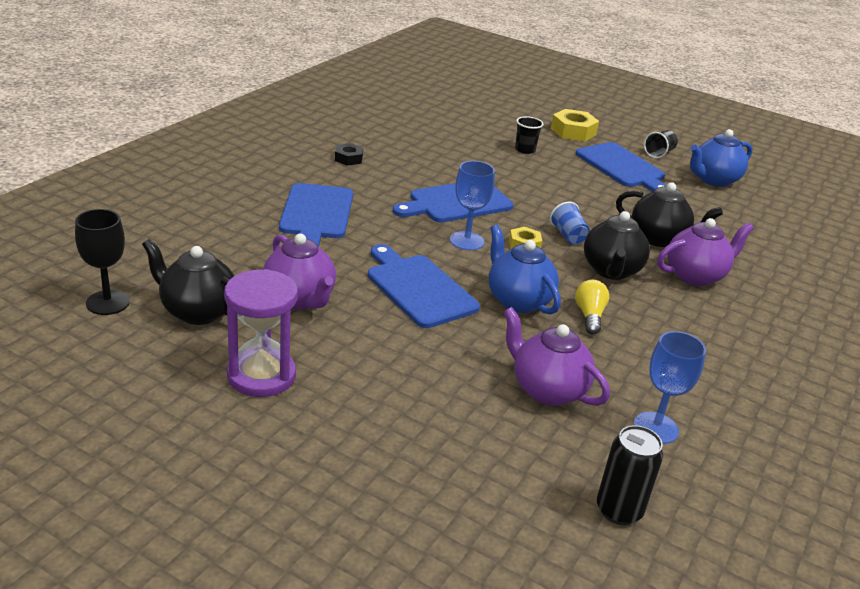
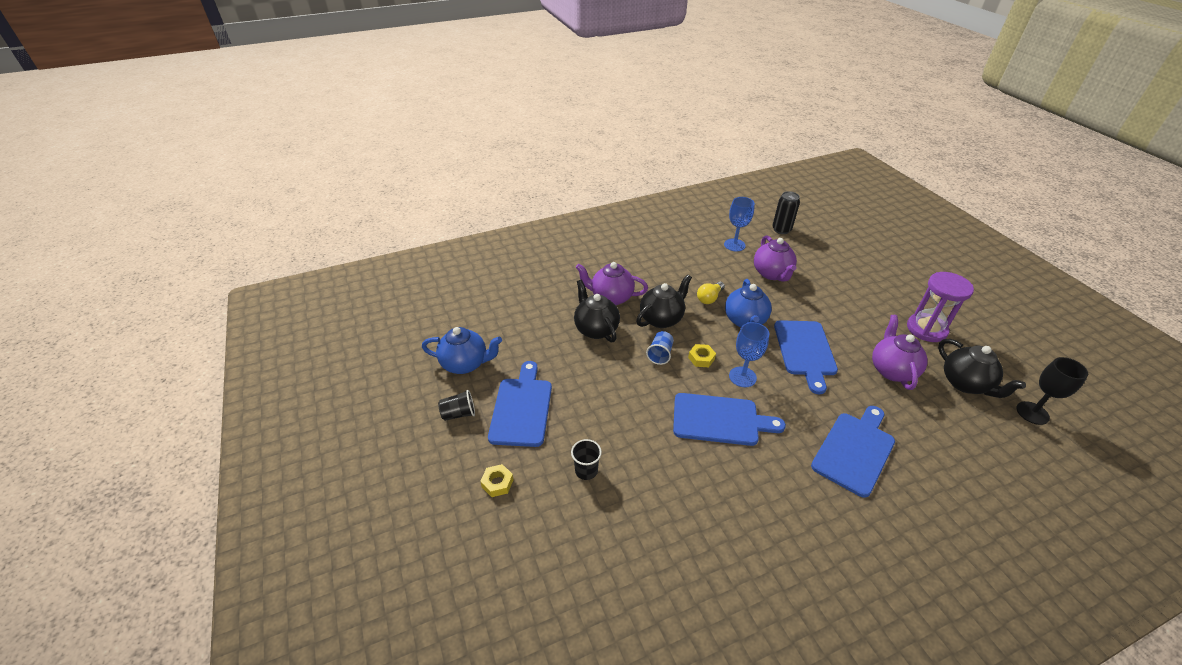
camera: 140 degrees left, 10 degrees up
black nut [335,143,363,166] -> none
yellow nut [551,109,599,141] -> yellow nut [480,464,514,497], size x0.60

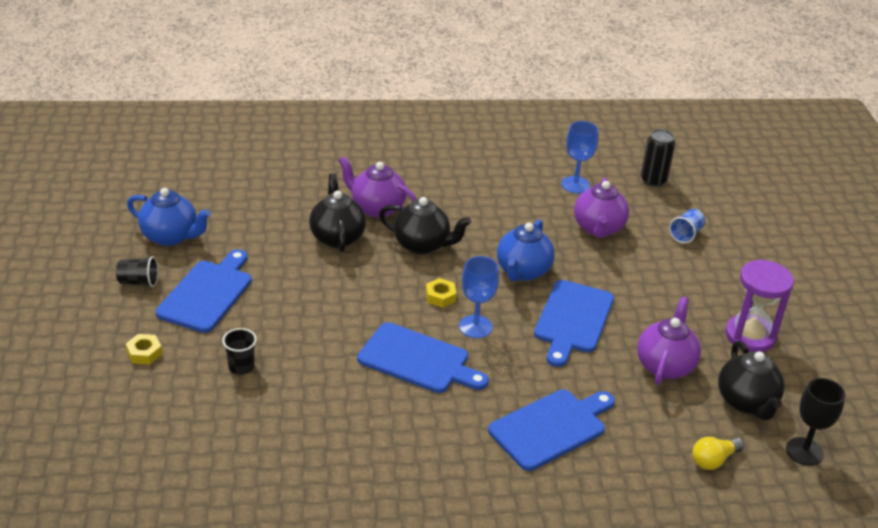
camera: 15 degrees right, 5 degrees down
black teapot [636,274,692,328] -> black teapot turned 45 degrees clockwise [379,197,471,255]
blue cup [646,331,674,365] -> blue cup moved to [669,209,705,244]
yellow light bulb [697,282,725,304] -> yellow light bulb moved to [692,437,744,470]

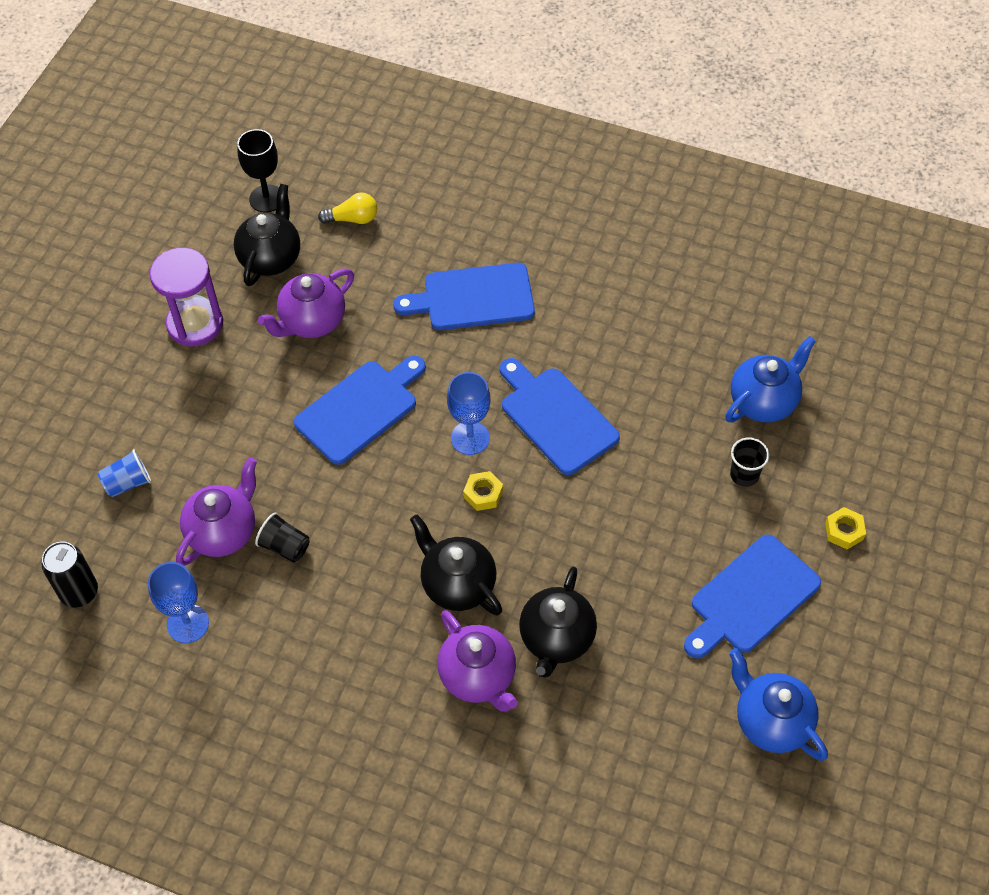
camera: 150 degrees left, 20 degrees up
black cup [116,256,158,287] -> black cup moved to [255,513,310,562]
blue teapot [497,220,555,281] -> blue teapot moved to [725,336,816,422]

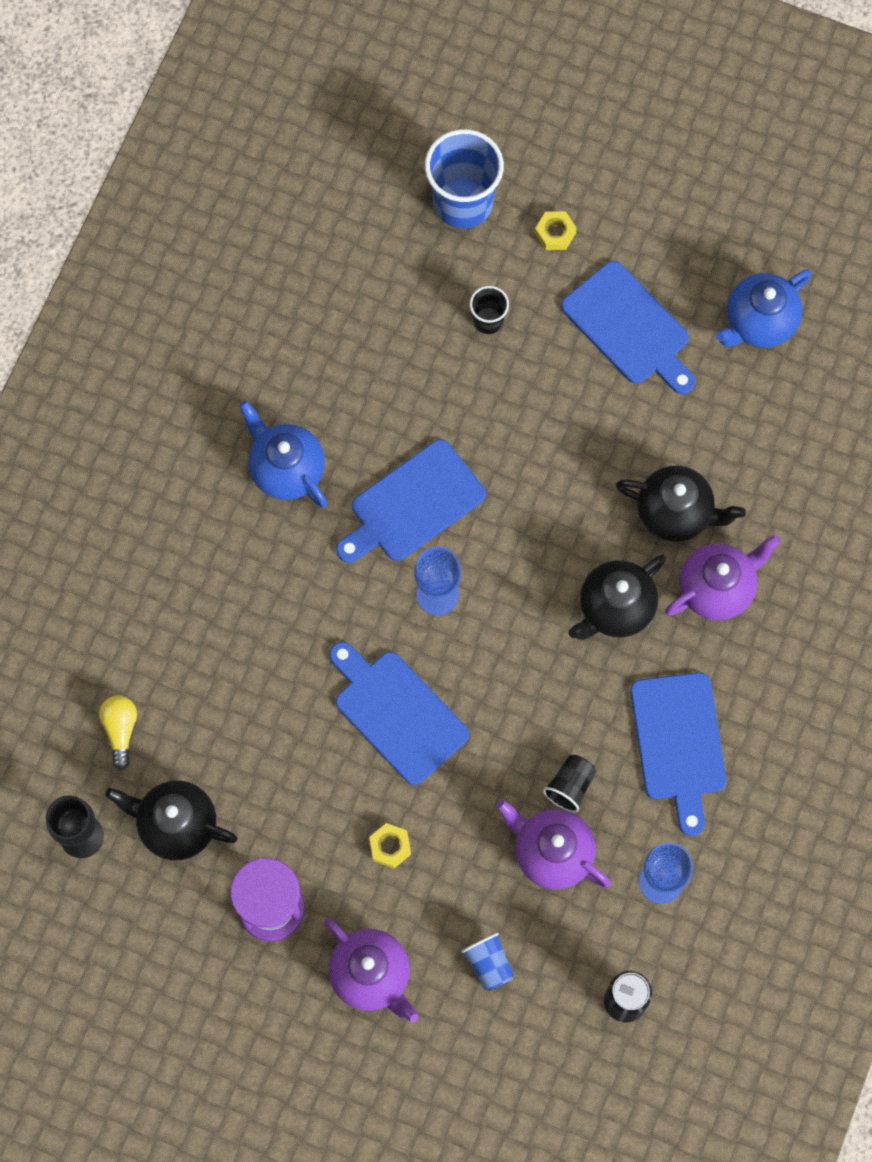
camera: 90 degrees left, 15 degrees up
purple teapot [258,269,354,338] -> purple teapot moved to [324,918,419,1023]
blue cutting board [393,263,535,330] -> blue cutting board moved to [630,672,726,836]
yellow nut [463,471,503,511] -> yellow nut moved to [369,823,411,869]
blue teapot [725,336,816,422] -> blue teapot moved to [239,401,327,508]
none -> blue cup [425,129,504,228]

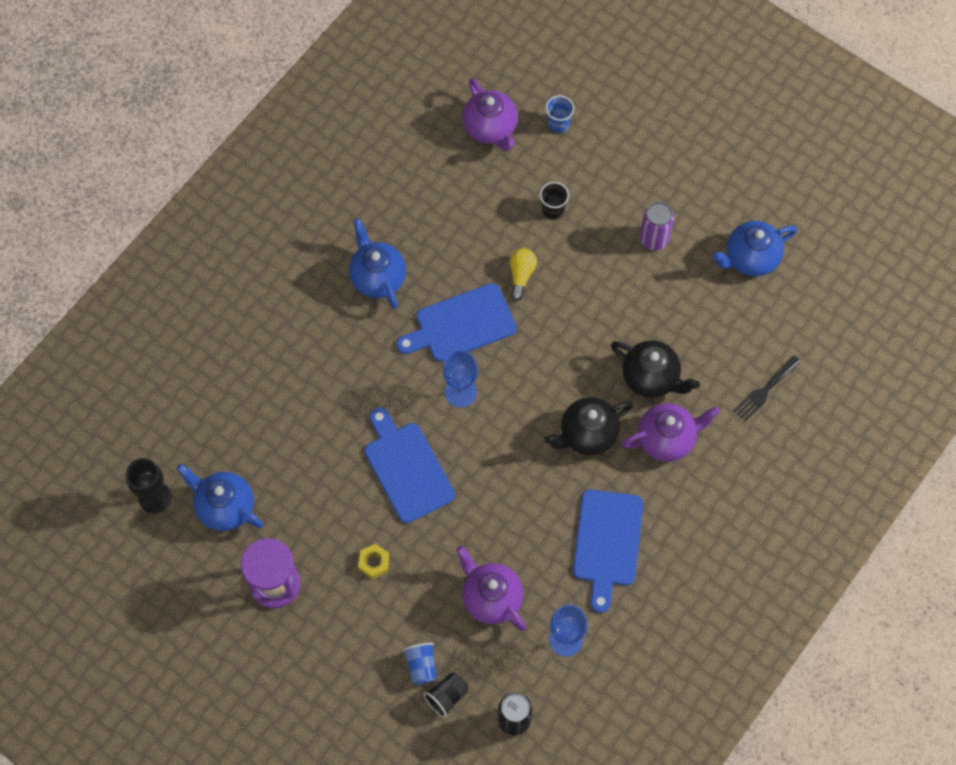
camera: 15 degrees right, 5 degrees down
yellow light bulb [99,696,137,770] -> yellow light bulb moved to [510,248,537,301]
black teapot [105,780,238,860] -> blue teapot [176,464,263,531]
purple teapot [324,918,419,1023] -> purple teapot moved to [462,78,518,151]
blue cup [425,129,504,228] -> blue cup [546,95,574,133], size x0.50
yellow nut [535,211,577,250] -> none
black cup [543,755,596,812] -> black cup moved to [424,673,468,717]
blue cutting board [561,261,696,395] -> purple can [640,202,674,250]
none -> black fork [734,355,801,422]

